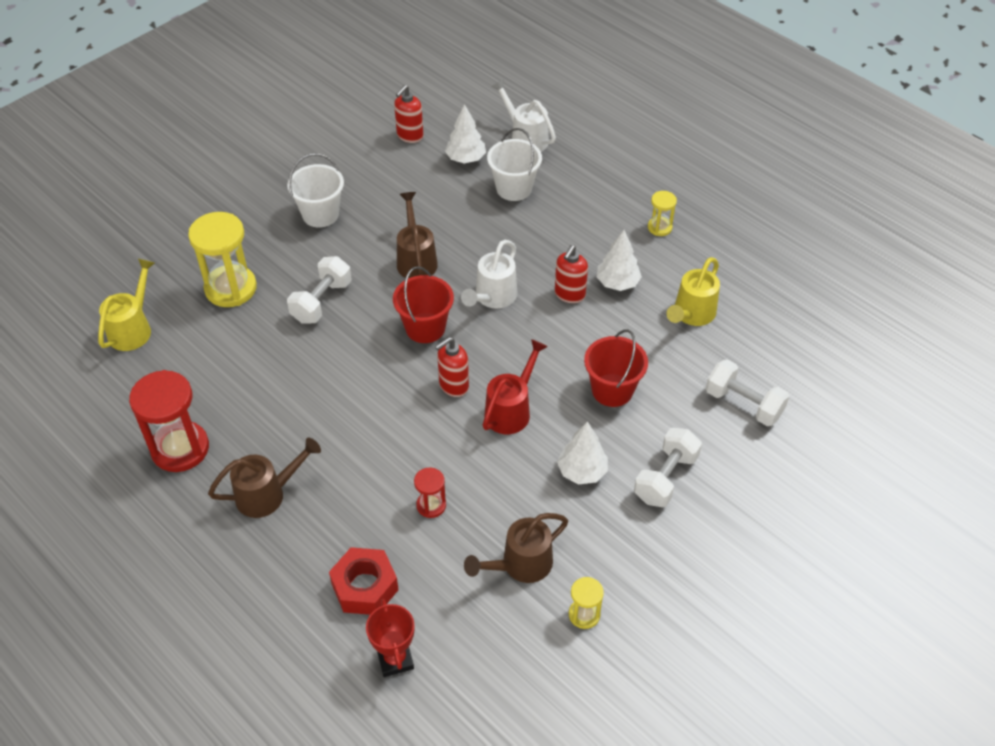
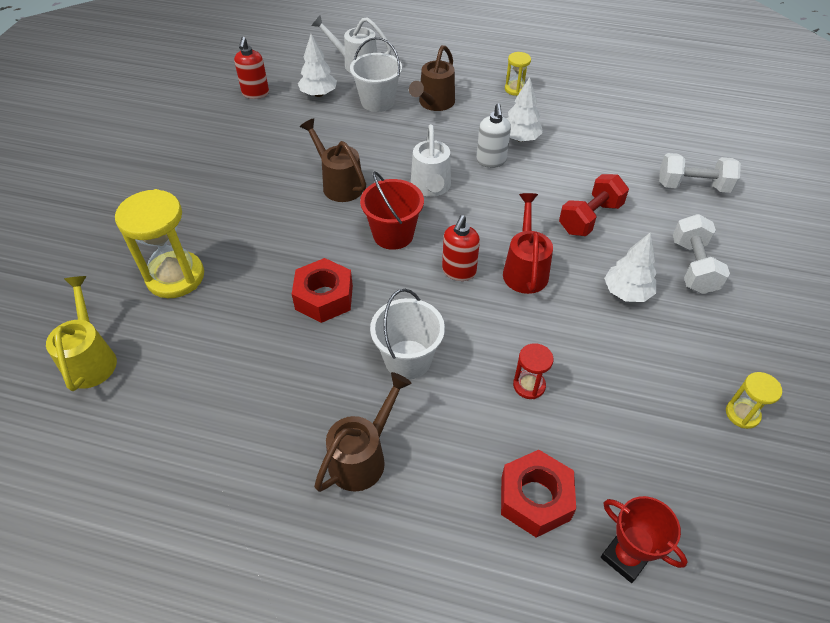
camera: 30 degrees left, 0 degrees up
red hourglass [129,370,209,472] -> none
white bucket [287,153,344,227] -> white bucket moved to [370,289,445,380]
white dumbbell [287,256,352,324] -> none
brown watering can [464,513,568,583] -> brown watering can moved to [409,45,455,111]
red soap dispenser [555,245,588,303] -> white soap dispenser [476,103,511,168]
red bucket [584,329,648,407] -> red dumbbell [559,174,629,236]
yellow watering can [667,257,720,326] -> none
none -> red nut [292,258,353,323]

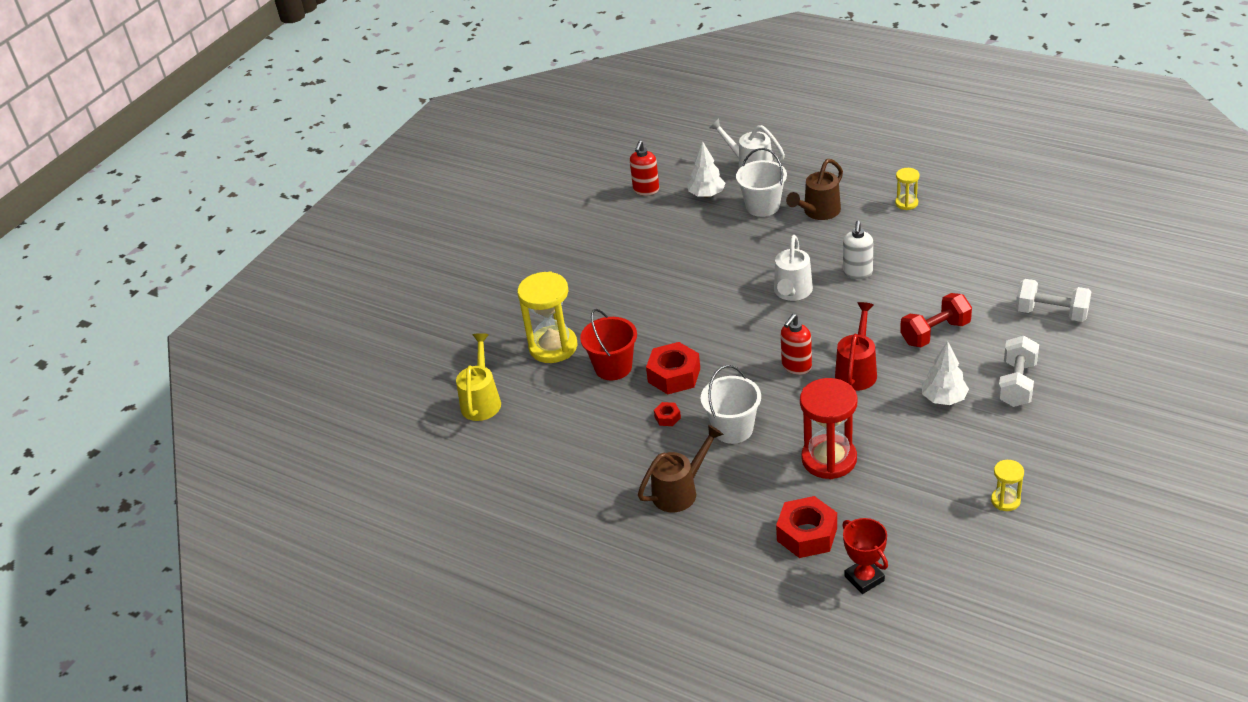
camera: 20 degrees right, 10 degrees down
brown watering can [300,118,366,202] -> none
red bucket [360,171,424,250] -> red bucket moved to [580,309,637,380]
white tree [507,77,543,142] -> none
red hourglass [513,343,554,399] -> red hourglass [800,378,857,479], size x2.01
none -> red nut [654,402,681,426]

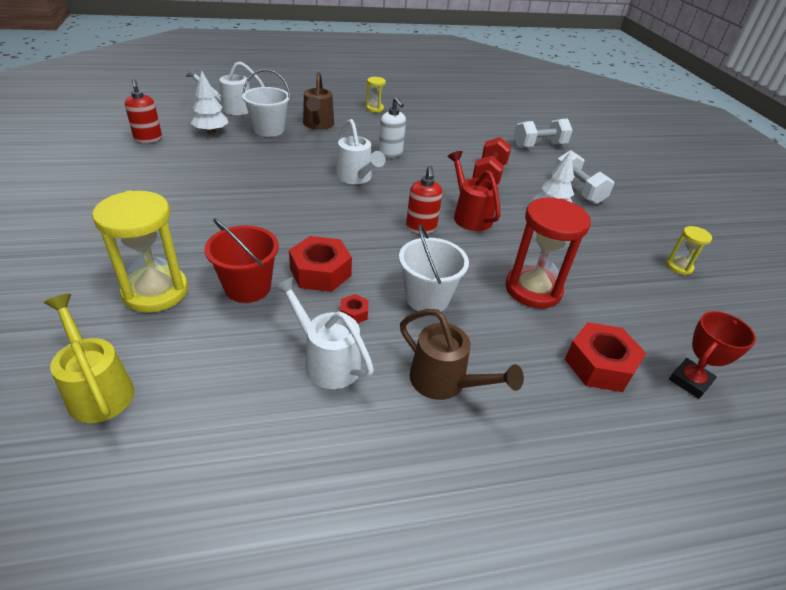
camera: 50 degrees left, 0 degrees up
brown watering can [638,425,724,512] -> brown watering can turned 120 degrees clockwise [400,309,524,400]
red trophy [842,518,888,594] -> red trophy turned 60 degrees counterclockwise [669,311,756,399]
none -> white watering can [274,277,374,389]

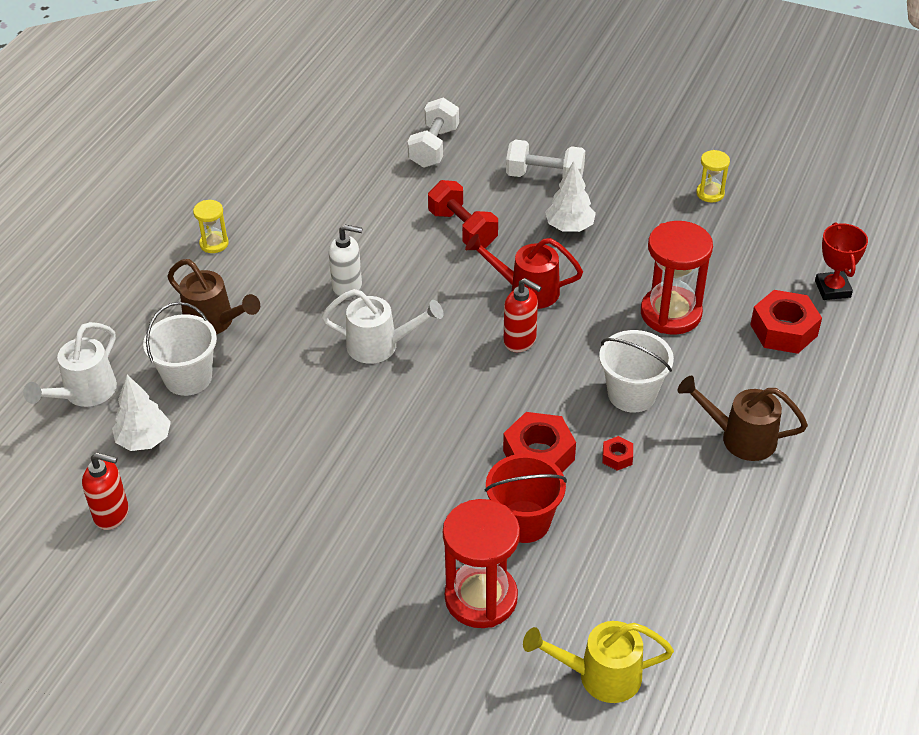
camera: 50 degrees left, 5 degrees up
yellow hourglass [92,191,188,313] -> red hourglass [443,499,520,628]
white watering can [274,277,374,389] -> none
brown watering can [400,309,524,400] -> brown watering can turned 150 degrees counterclockwise [678,376,808,461]

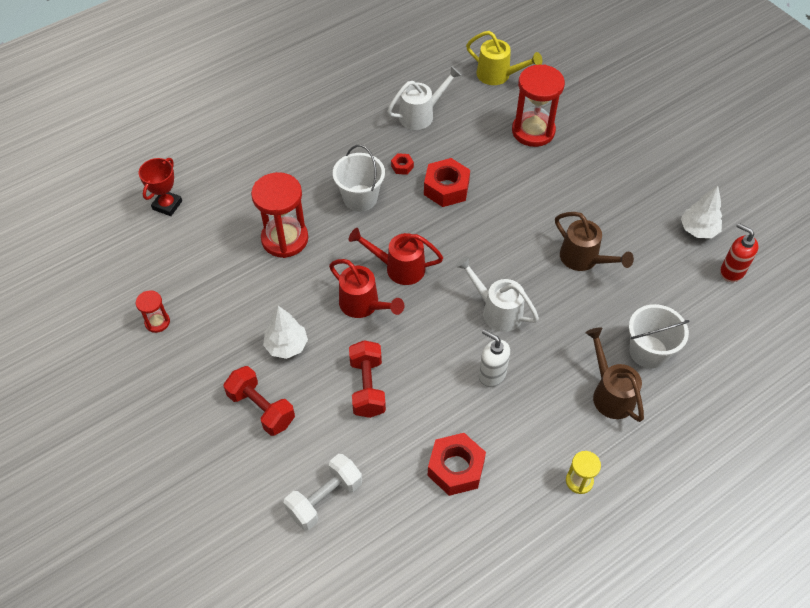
camera: 150 degrees left, 10 degrees up
white watering can [23,322,117,407] -> white watering can moved to [387,66,462,130]
white tree [112,375,171,451] -> white tree moved to [681,186,722,238]
red bucket [485,454,567,543] -> none
red soap dispenser [504,278,542,352] -> red watering can [348,228,443,285]
white dumbbell [506,139,585,179] -> red dumbbell [224,366,295,436]
brown watering can [678,376,808,461] -> brown watering can moved to [555,212,634,271]
yellow hourglass [696,150,730,202] -> red hourglass [136,290,170,333]
red nut [750,290,822,354] -> red nut moved to [428,433,486,496]

